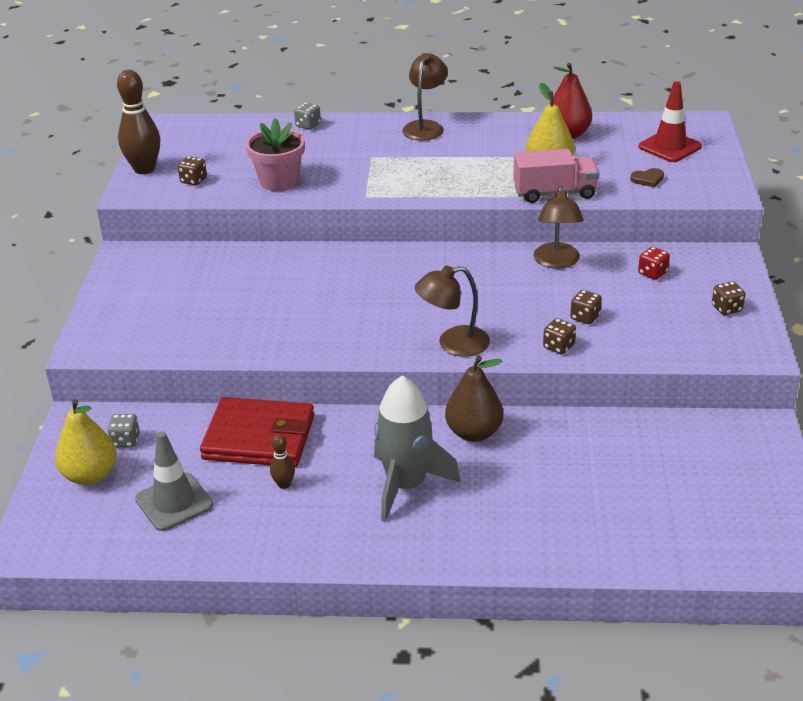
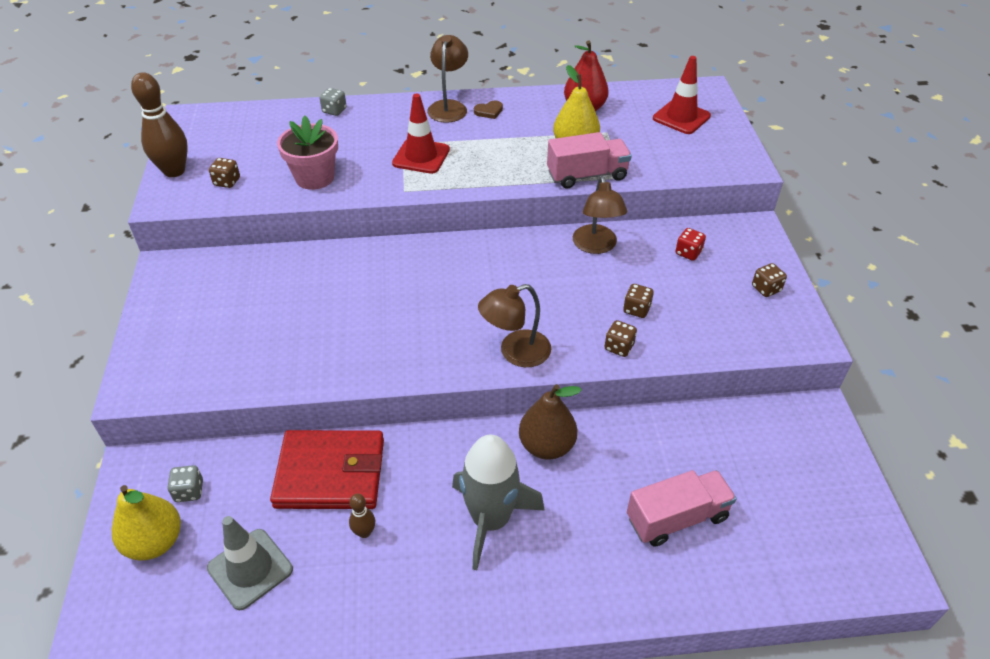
camera: 10 degrees left, 10 degrees up
brown heart [630,168,664,187] -> brown heart moved to [474,100,503,119]
none -> red traffic cone [392,94,450,174]
none -> pink truck [627,470,737,547]

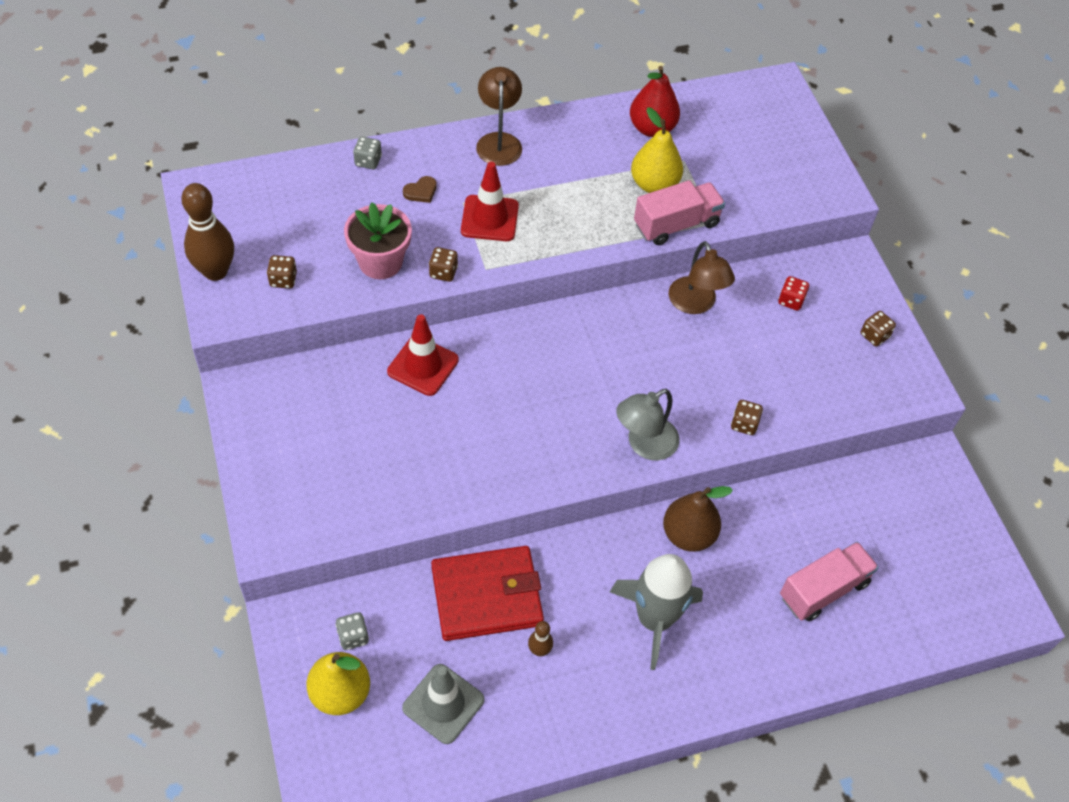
camera: 15 degrees left, 10 degrees up
brown heart [474,100,503,119] -> brown heart moved to [403,176,437,203]
brown lamp [478,284,551,367] -> grey lamp [616,389,680,461]
brown dice [623,284,654,318] -> brown dice moved to [429,247,458,282]
red traffic cone [653,56,711,134] -> red traffic cone moved to [387,314,459,396]

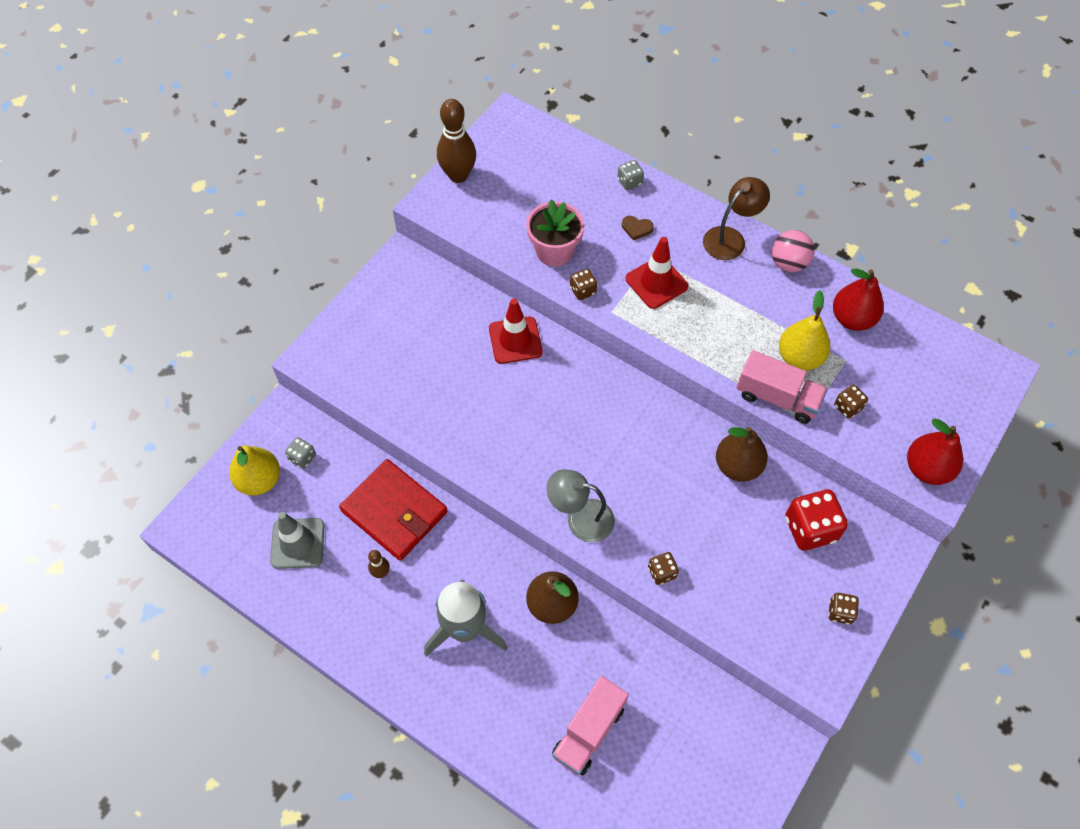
camera: 55 degrees right, 5 degrees up
brown dice [267,255,297,288] -> brown dice moved to [834,385,868,419]
brown lamp [669,241,735,314] -> brown pear [716,427,768,482]
red dice [778,276,809,311] -> red dice [785,489,848,551], size x1.91
pink truck [780,542,879,621] -> pink truck turned 105 degrees clockwise [552,676,629,775]
none -> pink ball [772,230,815,272]
none -> red pear [907,418,963,485]

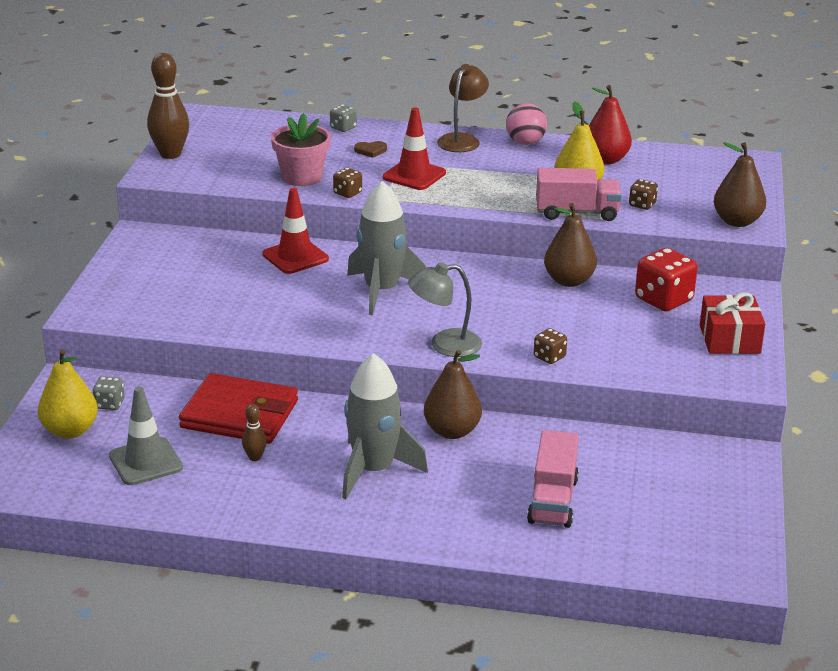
camera: 25 degrees left, 30 degrees down
brown dice [828,593,859,624] -> red gift [700,292,765,354]
red pear [907,418,963,485] -> brown pear [714,142,766,227]
none -> grey rocket [347,181,426,315]

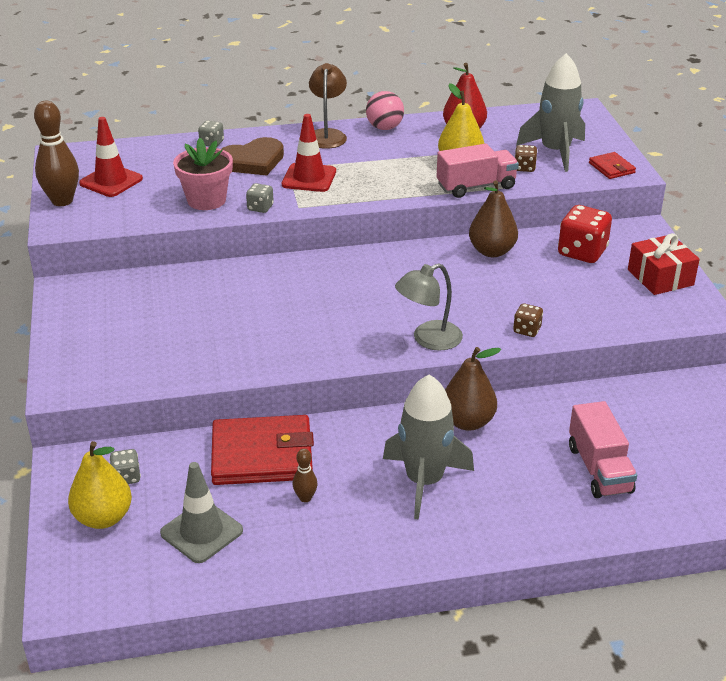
camera: 20 degrees left, 5 degrees up
red traffic cone [262,188,329,274] -> red traffic cone moved to [79,117,143,197]
brown dice [333,168,362,198] -> grey dice [246,183,274,213]
grey rocket [347,181,426,315] -> grey rocket moved to [516,53,585,172]
brown heart [354,141,387,158] -> brown heart [222,137,284,176], size x2.18
brown pear [714,142,766,227] -> red wallet [589,152,636,179]

